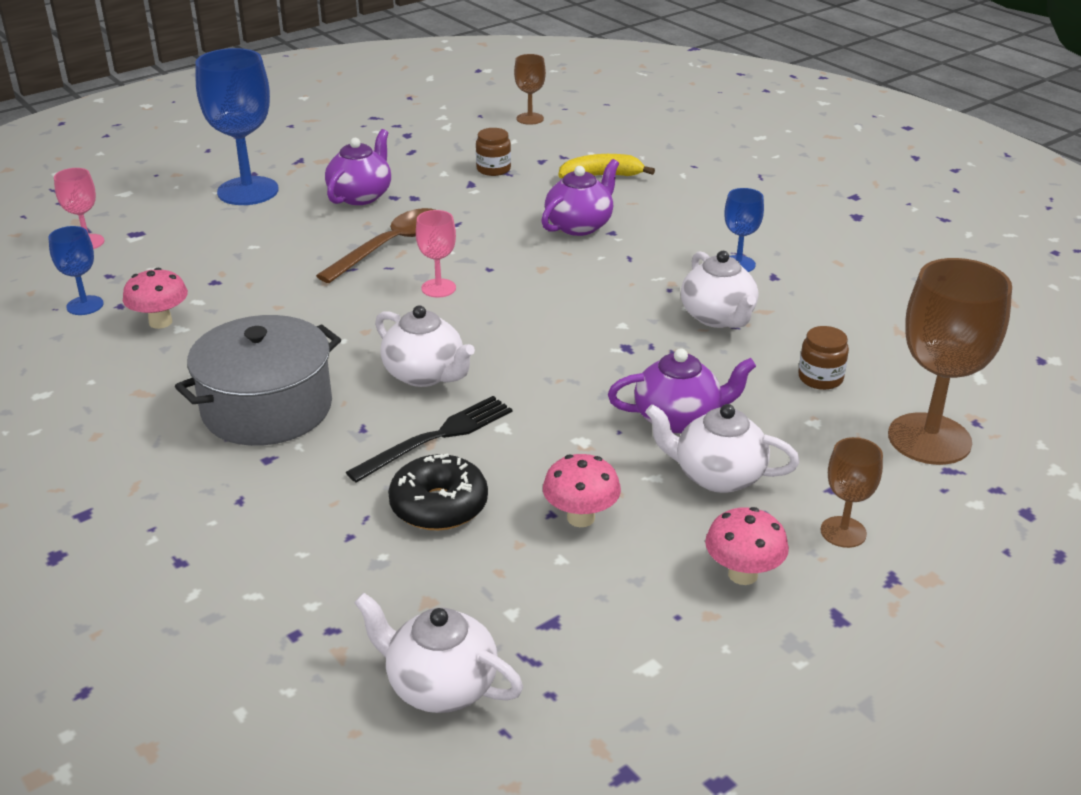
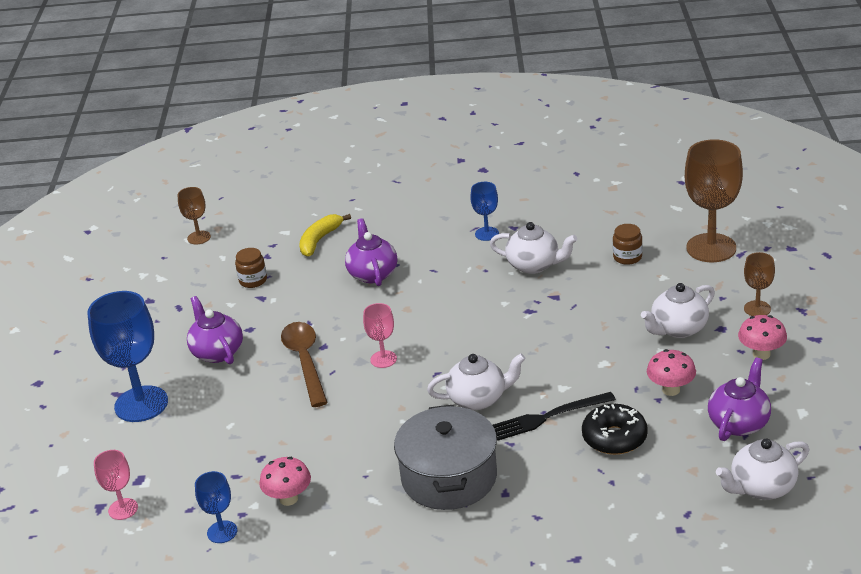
camera: 50 degrees left, 0 degrees up
black fork [346,396,513,483] -> black fork turned 105 degrees counterclockwise [493,392,616,441]
purple teapot [608,348,756,433] -> purple teapot moved to [708,357,771,441]

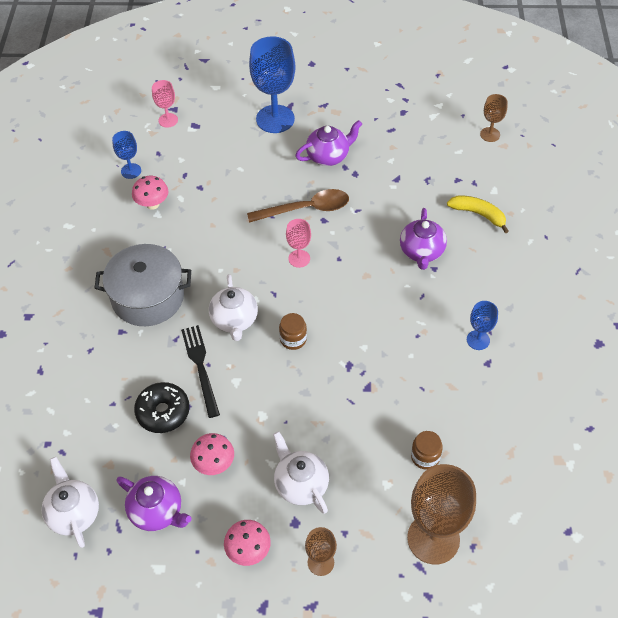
camera: 90 degrees right, 20 degrees up
brown jar [235,248,267,288] -> brown jar moved to [279,313,307,350]
purple teapot [345,218,398,286] -> purple teapot turned 105 degrees clockwise [400,208,447,270]
white teapot [490,222,577,274] -> none

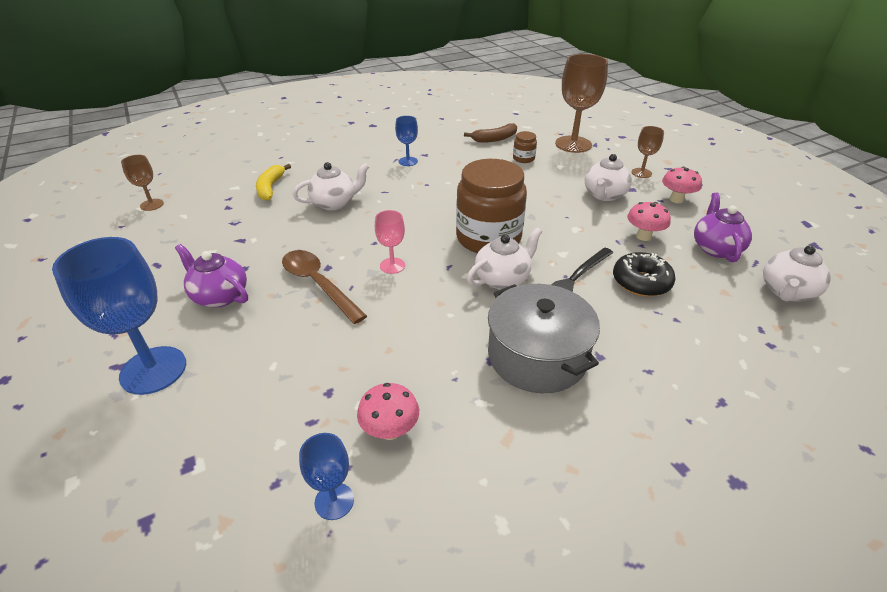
camera: 120 degrees left, 15 degrees down
pink goblet [152,80,178,128] -> none
brown jar [279,313,307,350] -> brown jar [456,159,527,253], size x2.37
purple teapot [400,208,447,270] -> white teapot [293,162,369,210]
none -> brown banana [464,123,517,143]

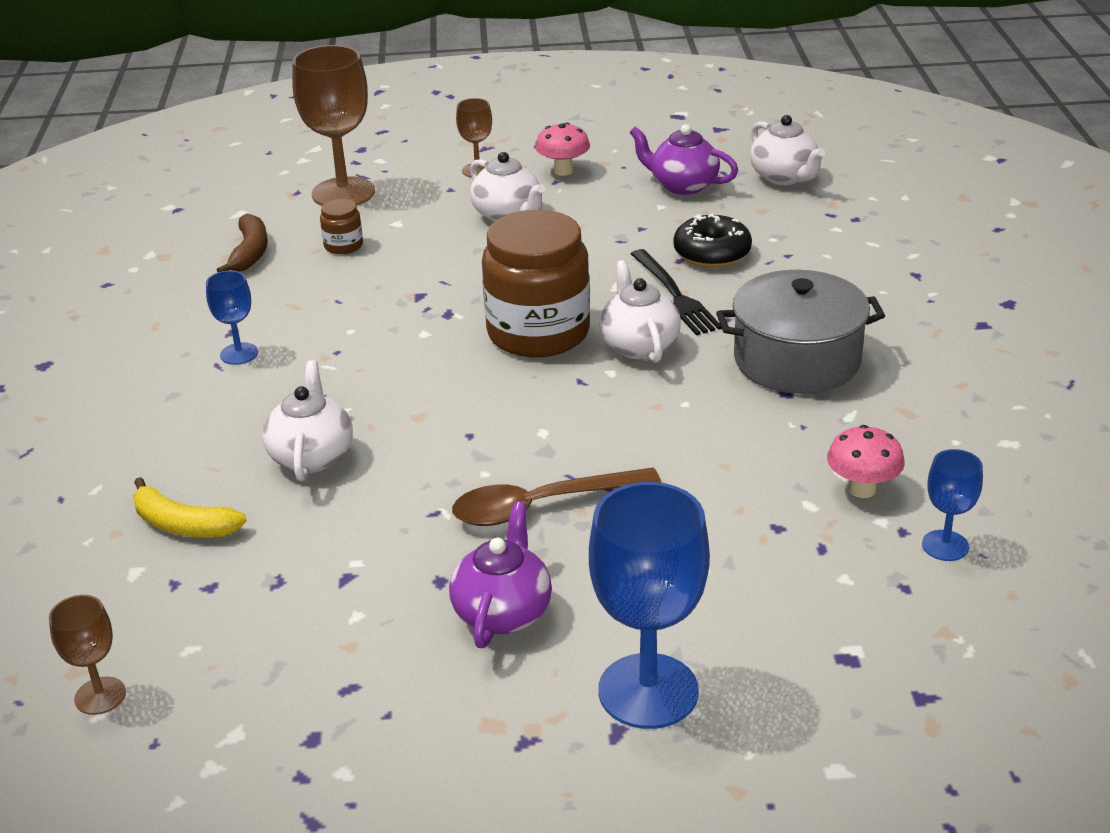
camera: 65 degrees left, 5 degrees down
purple teapot [175,244,248,308] -> purple teapot turned 135 degrees clockwise [449,502,552,648]
pink goblet [375,210,405,274] -> none
pink mushroom [627,202,671,241] -> none

